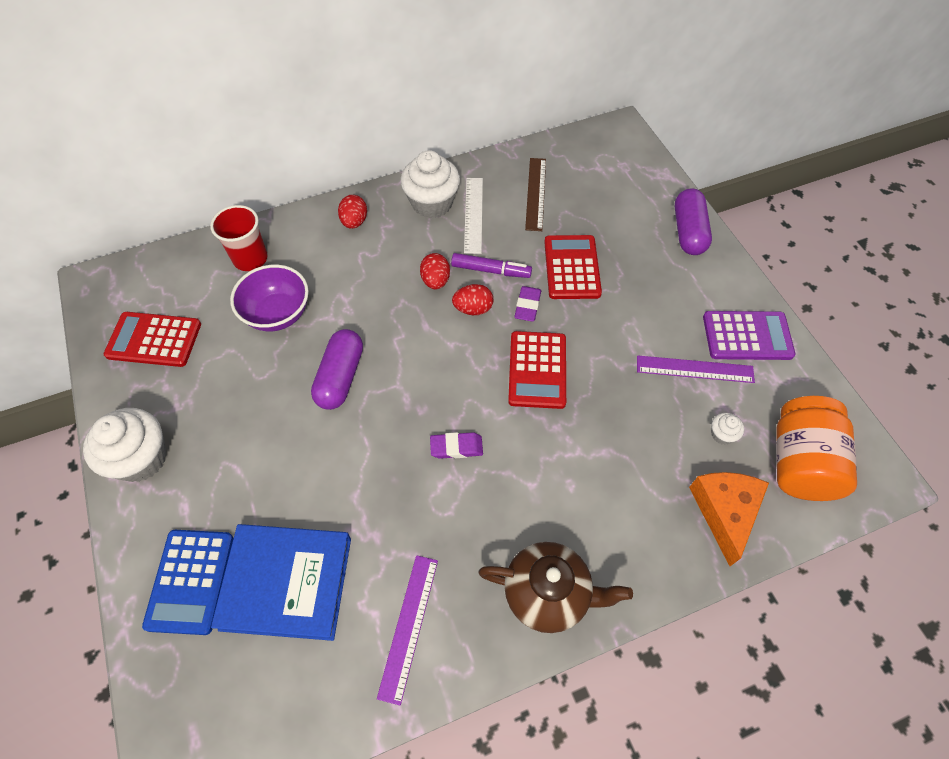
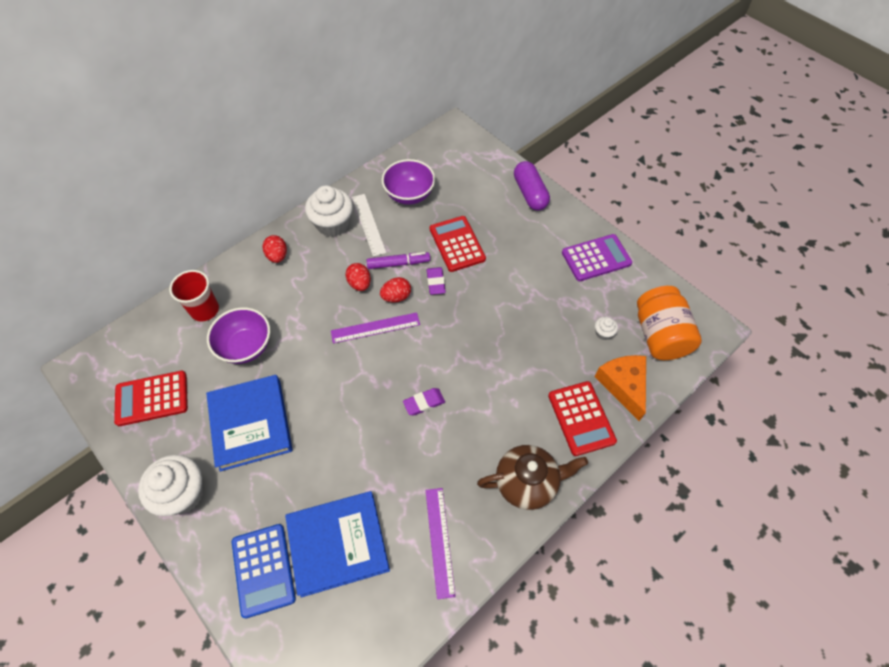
camera: 20 degrees left, 0 degrees up
purple capsule [311,329,363,410] -> none
red calculator [508,331,566,409] -> red calculator moved to [548,381,617,456]
brown ruler [525,158,546,231] -> purple bowl [382,159,435,205]
purple ruler [637,355,755,383] -> purple ruler moved to [331,312,420,343]
none -> blue book [206,375,293,472]

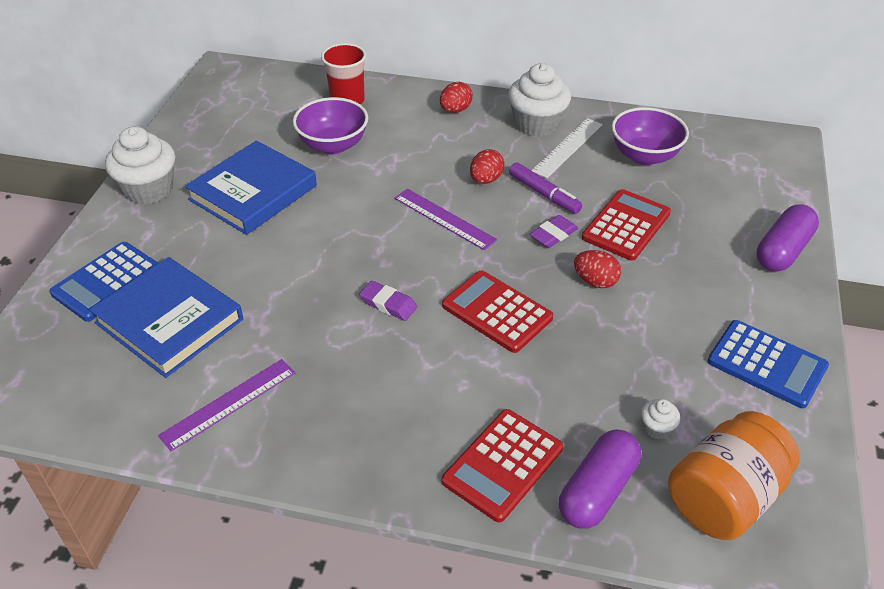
camera: 55 degrees right, 15 degrees down
red calculator [114,371,188,426] -> red calculator moved to [442,271,553,353]
red egg [380,277,411,303] -> red egg moved to [574,250,621,288]
brown teapot [477,445,588,510] -> none
purple calculator [562,234,632,281] -> blue calculator [708,320,829,408]
orange cheese [595,355,646,421] -> purple capsule [559,429,641,529]

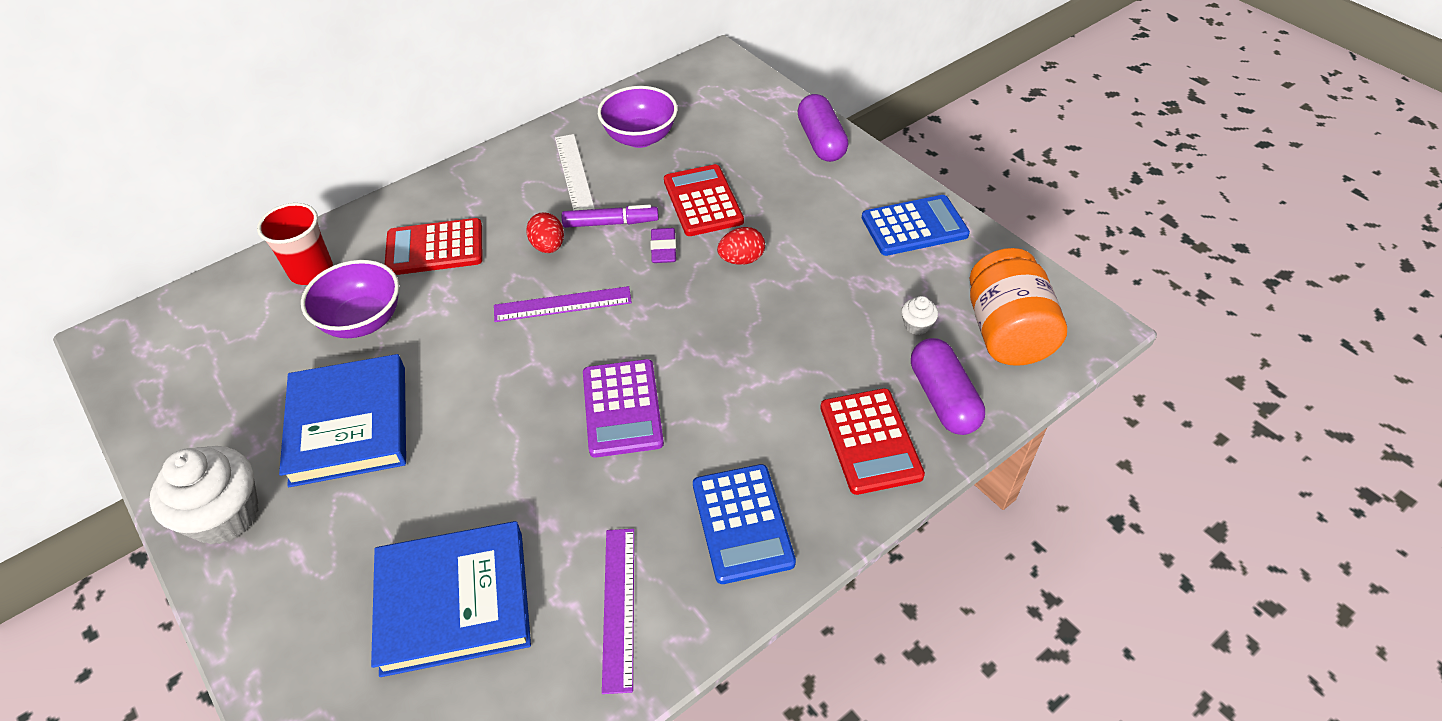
camera: 50 degrees left, 5 degrees up
blue calculator [49,242,158,322] -> blue calculator moved to [693,464,796,584]
purple eraser [359,281,417,321] -> purple calculator [583,359,664,457]
red egg [440,82,473,113] -> none
red calculator [442,271,553,353] -> red calculator moved to [384,218,482,275]
white cupcake [508,63,571,137] -> none

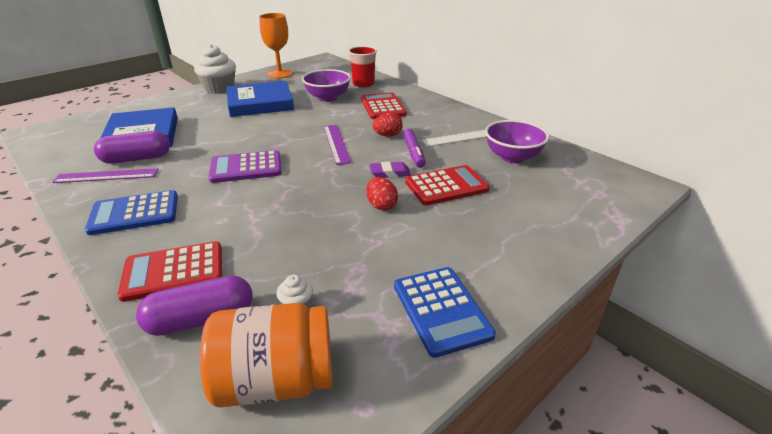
camera: 85 degrees right, 15 degrees down
purple capsule [797,94,848,162] -> purple capsule moved to [94,131,170,164]
none -> orange goblet [259,13,293,79]

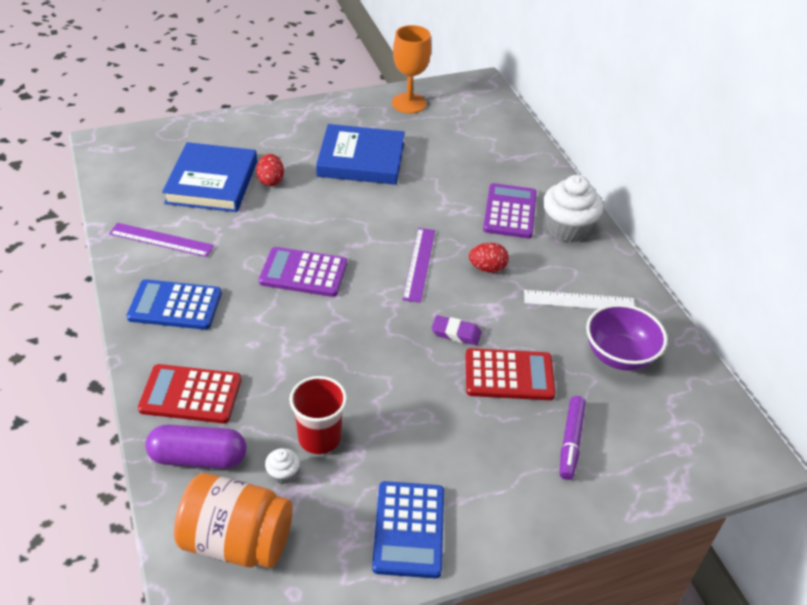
camera: 20 degrees right, 10 degrees up
purple capsule [94,131,170,164] -> none
white cupcake [194,44,236,94] -> white cupcake moved to [543,175,603,243]
purple bowl [302,69,351,102] -> none
red cup [348,46,377,88] -> red cup moved to [289,376,347,454]
red calculator [361,92,407,119] -> purple calculator [483,183,537,238]
red egg [366,177,398,210] -> red egg moved to [256,154,284,186]
purple marker [403,129,426,168] -> purple marker moved to [560,396,586,480]

